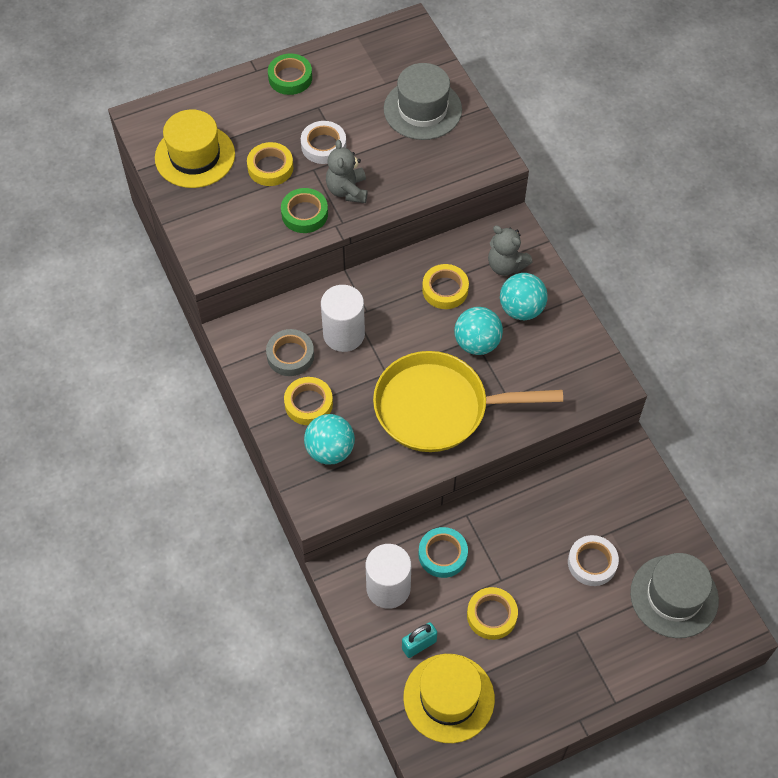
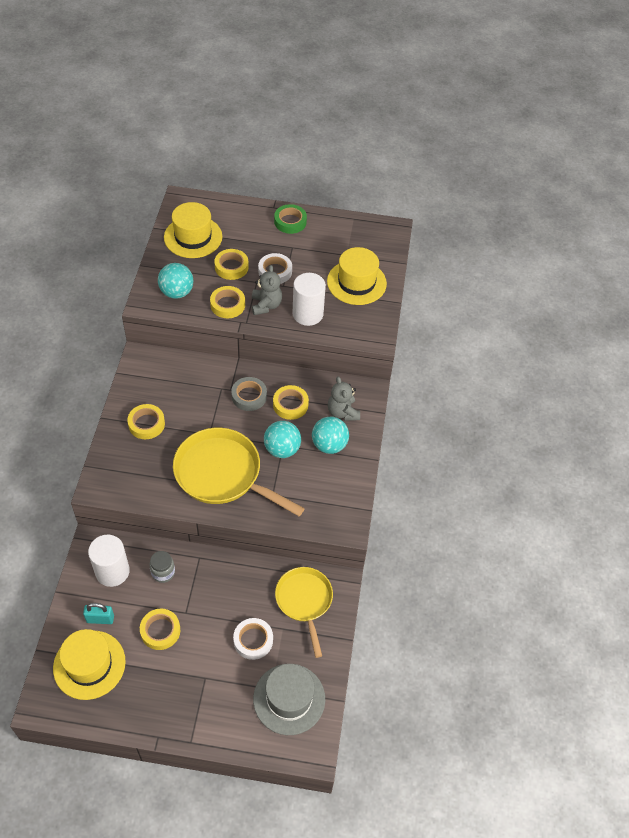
camera: 30 degrees right, 5 degrees down
grey tape [266,329,314,376] -> grey tape moved to [231,377,267,411]
green tape [281,188,328,233] -> yellow tape [210,286,245,318]
turquoise ball [304,414,355,465] -> turquoise ball moved to [158,263,193,299]
white cylinder [321,285,365,352] -> white cylinder moved to [293,273,326,326]
grey teddy bear [326,140,368,203] -> grey teddy bear turned 150 degrees clockwise [252,265,282,315]
grey hat [384,63,462,140] -> yellow hat [327,247,387,305]
turquoise tape [419,527,468,578] -> grey jar [149,551,175,583]
none -> yellow pan [275,567,333,658]

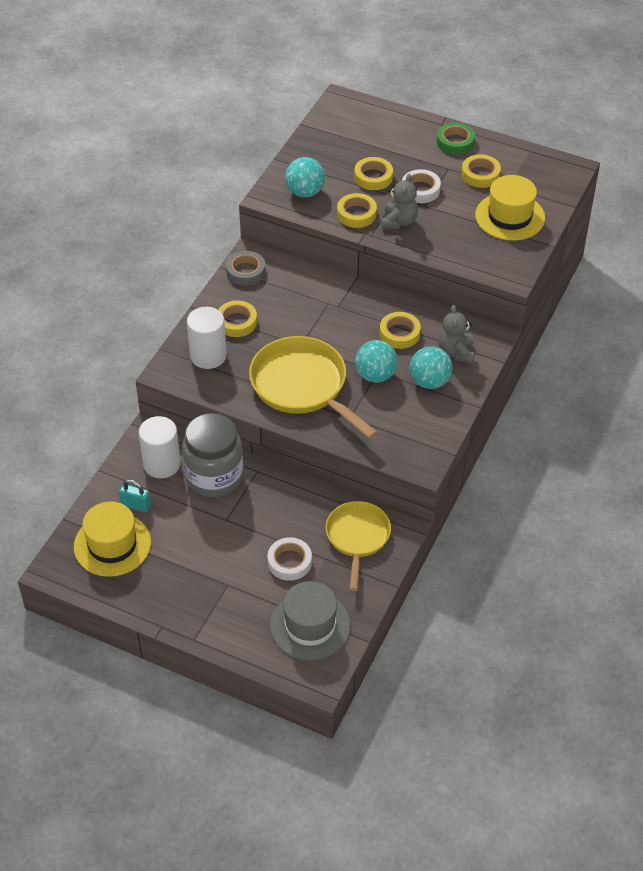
camera: 20 degrees right, 5 degrees down
yellow tape [140,609,180,650] -> yellow tape moved to [461,154,501,188]
grey jar [149,551,175,583] -> grey jar [182,413,243,497], size x2.20
yellow hat [164,202,222,258] -> none
grey tape [231,377,267,411] -> grey tape moved to [226,251,265,286]
white cylinder [293,273,326,326] -> white cylinder moved to [187,307,227,369]

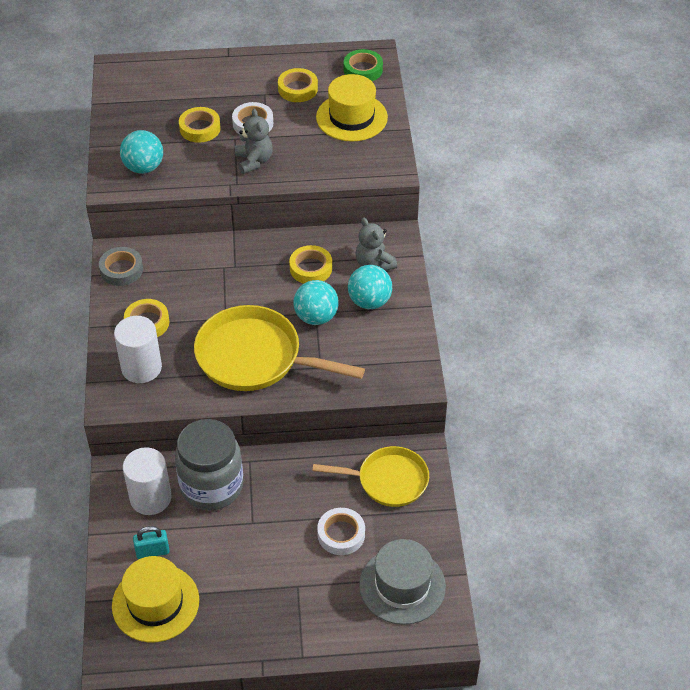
camera: 30 degrees left, 0 degrees up
yellow pan [326,501,391,591] -> yellow pan turned 120 degrees clockwise [313,446,429,507]
yellow tape [337,193,377,228] -> none
green tape [437,122,475,155] -> green tape moved to [344,49,383,81]

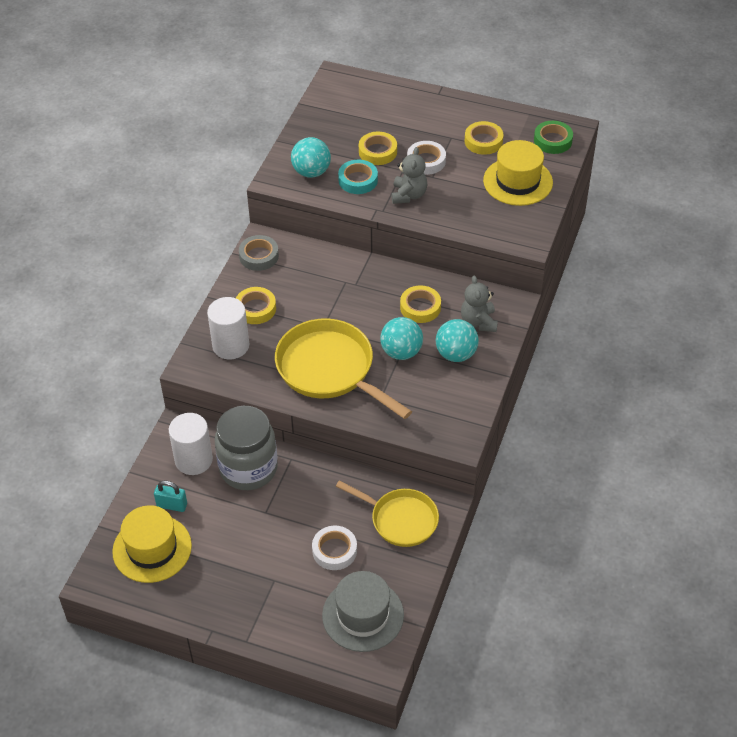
camera: 25 degrees right, 0 degrees up
none -> turquoise tape [338,160,378,194]

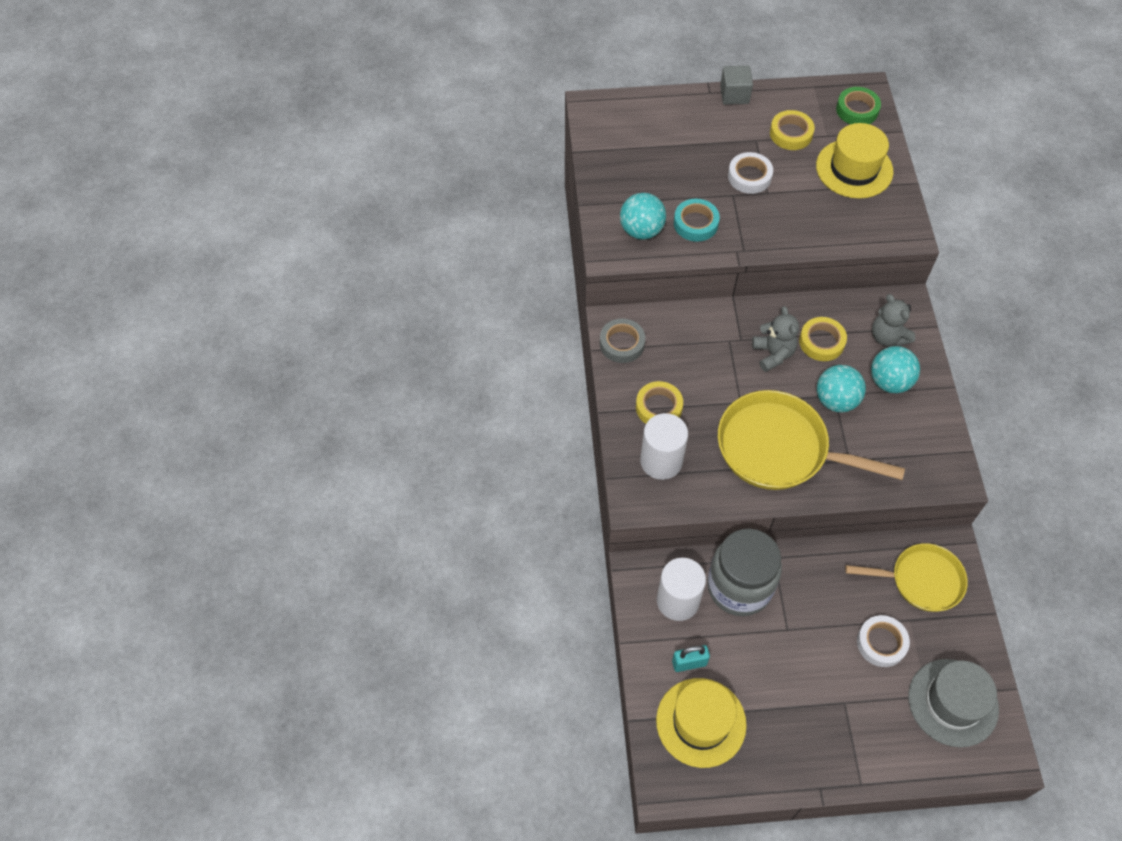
camera: 25 degrees left, 10 degrees up
yellow tape [359,132,397,165] -> none
grey teddy bear [391,147,427,204] -> grey teddy bear moved to [752,306,799,372]
none -> grey cube [720,66,753,105]

